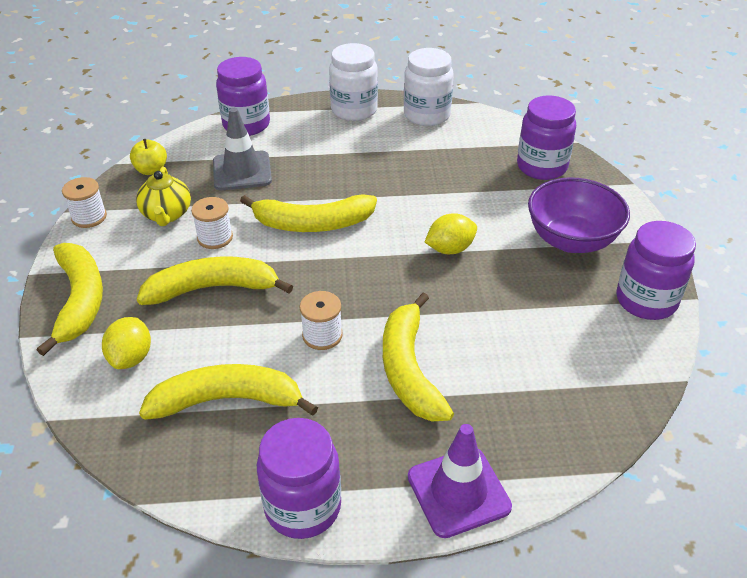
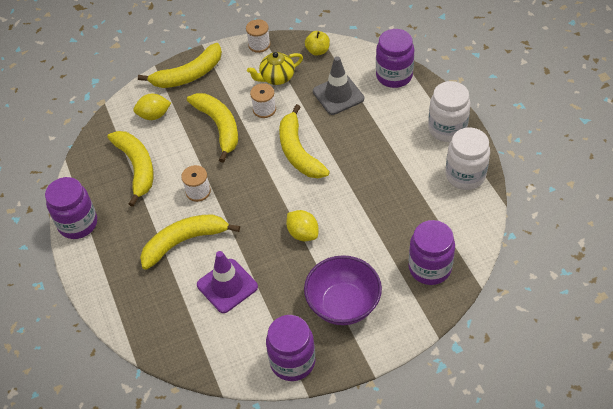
camera: 75 degrees right, 10 degrees up
purple traffic cone [408,424,512,538] -> purple traffic cone moved to [197,251,258,313]

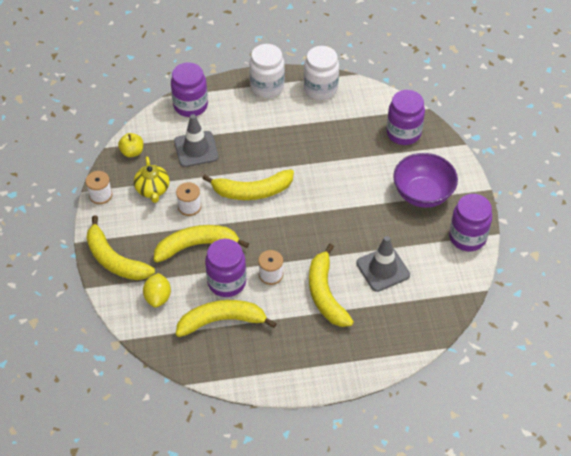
camera: 80 degrees left, 0 degrees up
purple jar [45,177,97,239] -> purple jar moved to [205,239,246,297]
yellow banana [138,43,222,88] -> yellow banana turned 150 degrees clockwise [86,216,155,280]
purple traffic cone [197,251,258,313] -> grey traffic cone [356,236,410,292]
yellow lemon [286,210,319,241] -> none

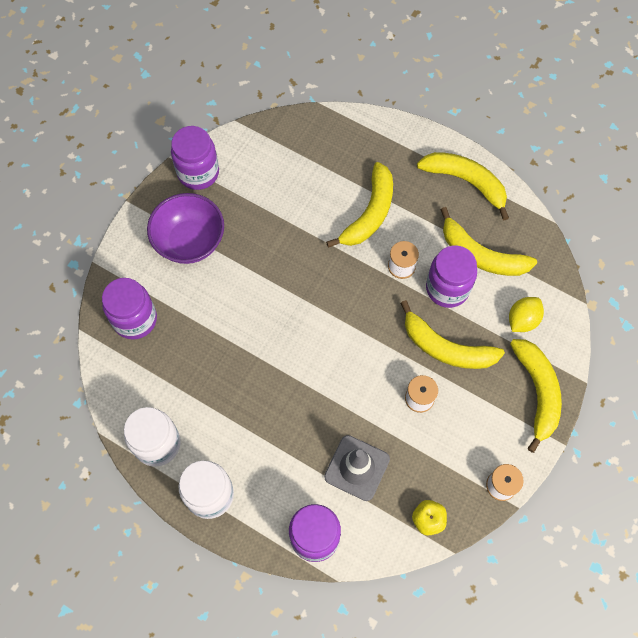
camera: 140 degrees left, 15 degrees up
yellow teapot [134,156,169,203] -> none
yellow banana [202,169,294,200] -> yellow banana moved to [417,152,509,220]
grey traffic cone [356,236,410,292] -> none

